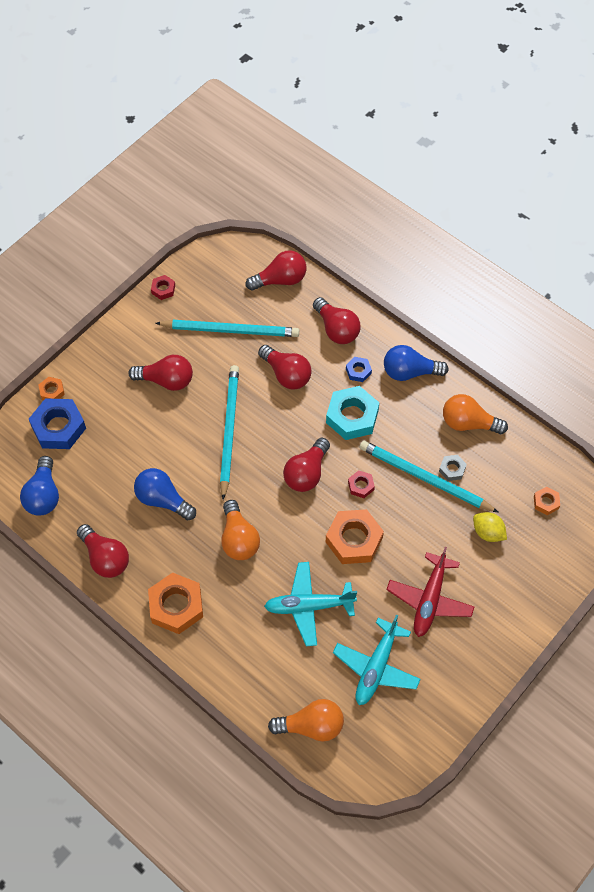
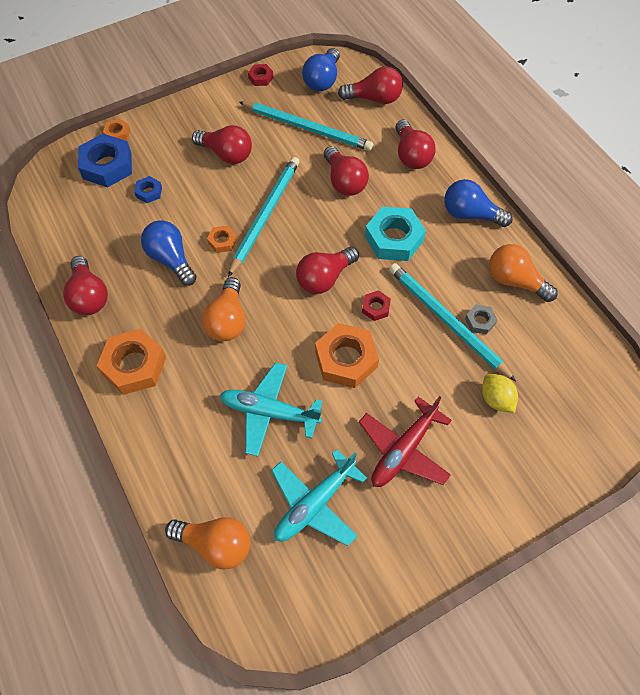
camera: 20 degrees right, 0 degrees up
blue light bulb [20,456,59,516] -> blue light bulb moved to [302,48,340,91]
blue nut [346,357,372,382] -> blue nut moved to [134,176,162,203]
orange nut [534,487,560,515] -> orange nut moved to [207,226,237,253]

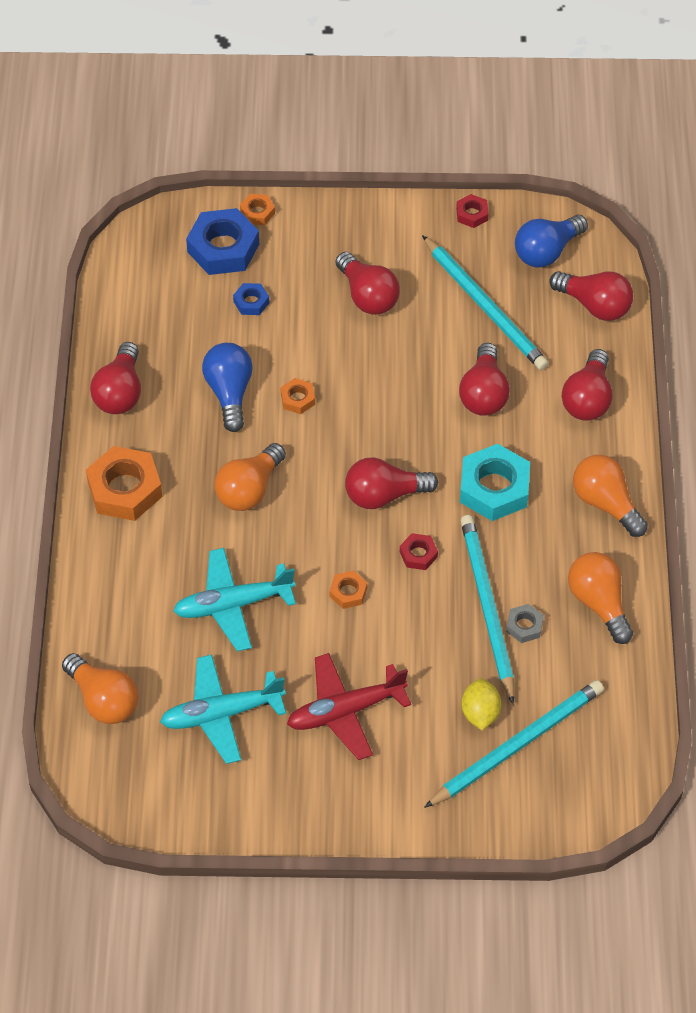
camera: 30 degrees right, 5 degrees down
turquoise plane [220,362,323,456] -> turquoise plane turned 60 degrees counterclockwise [173,548,296,652]
turquoise pencil [228,157,300,277] -> turquoise pencil moved to [424,680,604,808]
orange nut [315,323,379,388] -> orange nut [329,571,367,609], size x0.49
blue light bulb [444,179,513,227] -> orange light bulb [573,455,648,537]

